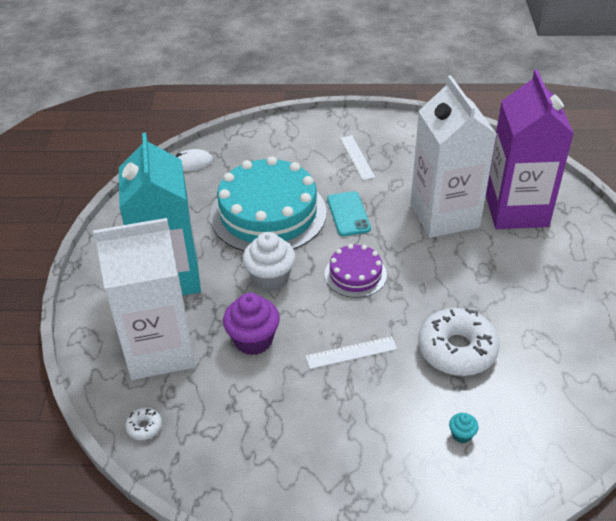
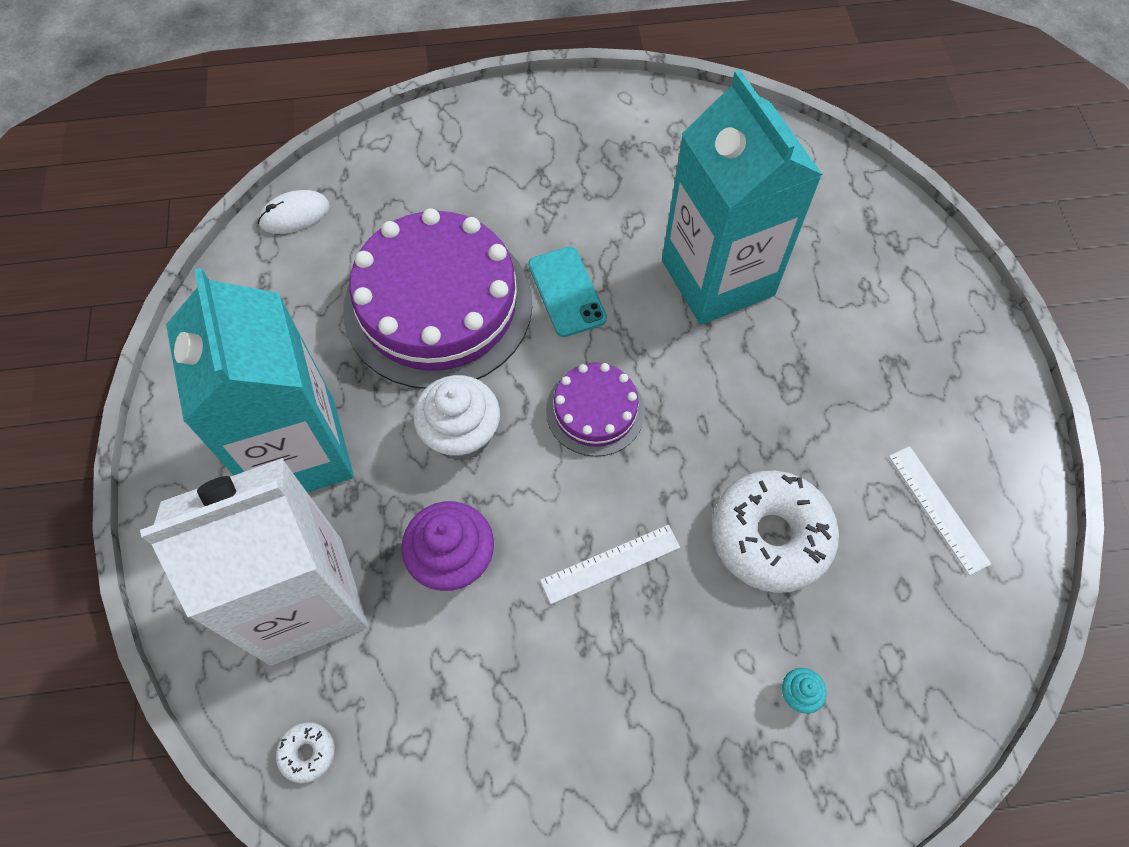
camera: 10 degrees left, 20 degrees up
turquoise cake [210,156,327,252] -> purple cake [343,208,532,389]
white ruler [340,135,375,180] -> white ruler moved to [889,446,991,575]
white carton [411,75,497,238] -> turquoise carton [662,69,823,325]
purple carton [486,70,574,229] -> none

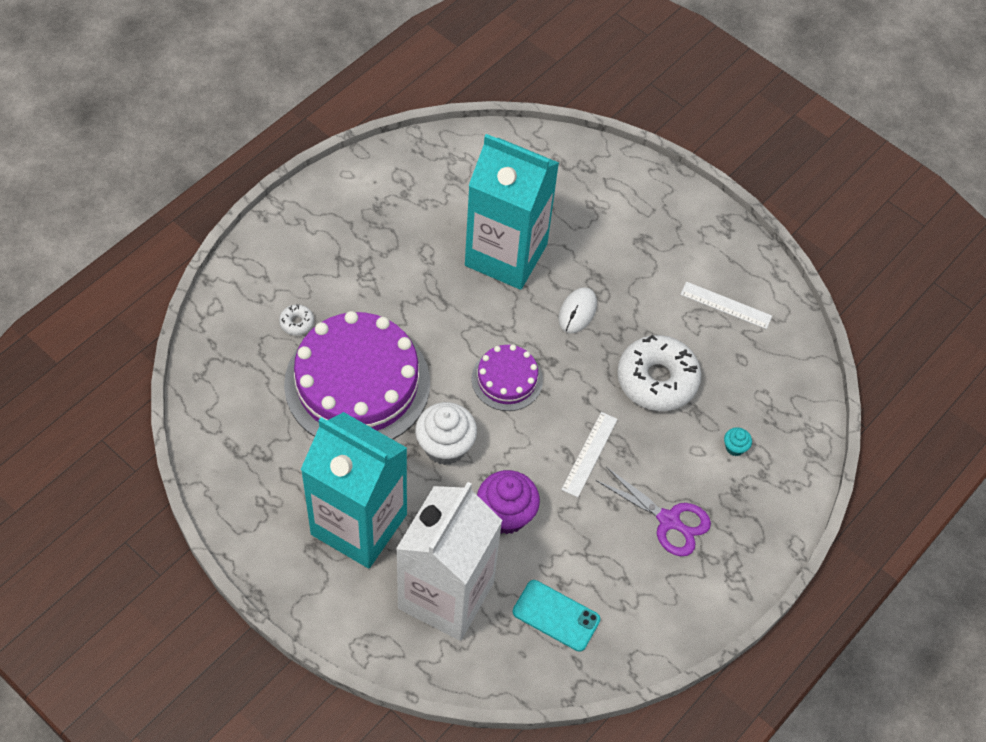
camera: 45 degrees left, 5 degrees down
white mouse [258,190,330,234] -> white mouse moved to [559,287,597,333]
white donut [276,722,335,783] -> white donut moved to [279,304,314,336]
turquoise phone [528,247,607,337] -> turquoise phone moved to [513,580,600,652]
none -> purple scissors [596,467,711,556]

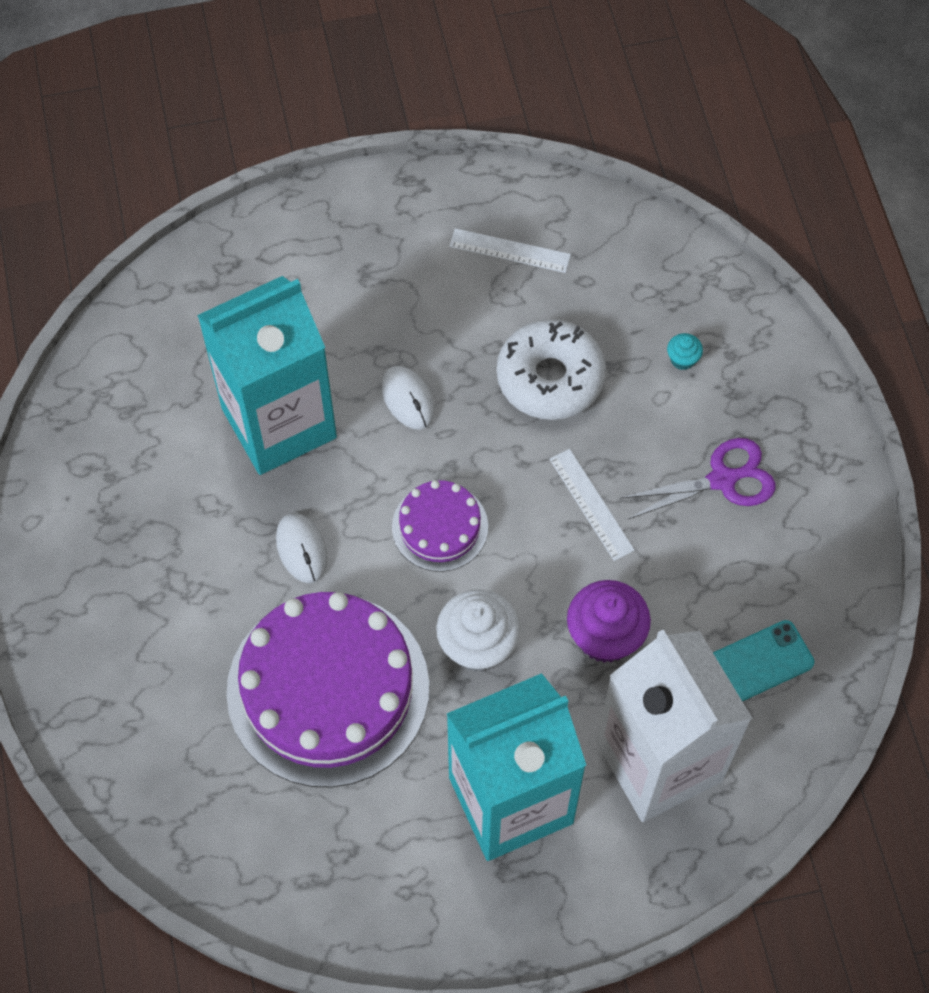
camera: 50 degrees left, 5 degrees up
white donut [279,304,314,336] -> none
white ruler [680,282,772,329] -> white ruler turned 45 degrees clockwise [449,228,571,273]
none -> white mouse [276,513,328,583]

